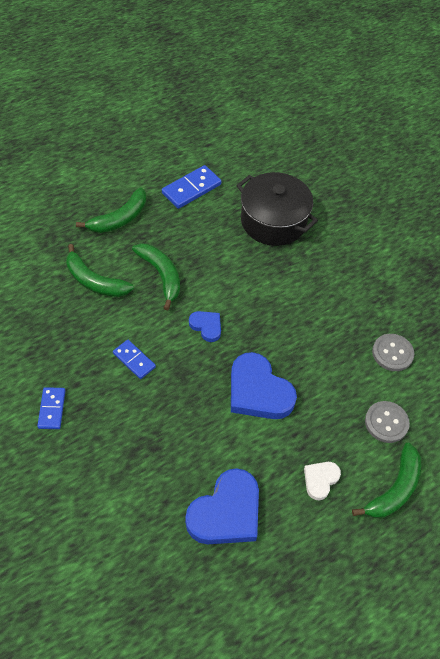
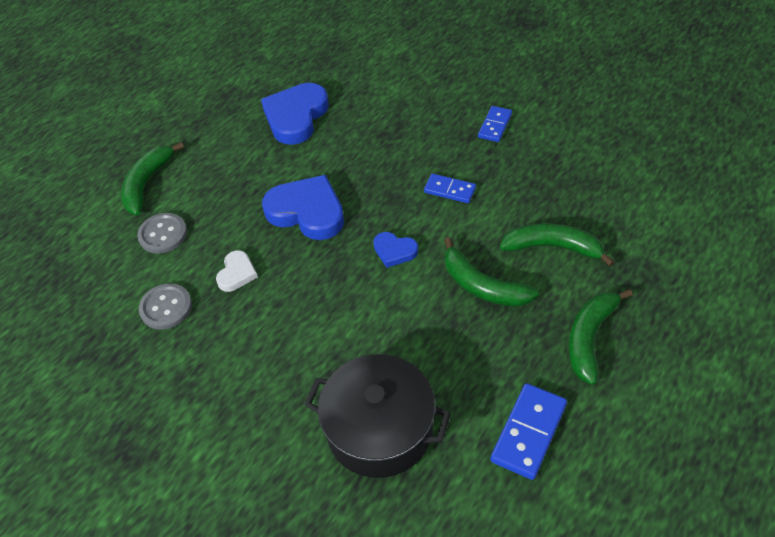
camera: 165 degrees right, 5 degrees down
blue domino [37,387,65,429] -> blue domino turned 45 degrees clockwise [478,106,512,142]
white heart [304,462,341,500] -> white heart moved to [216,250,258,292]

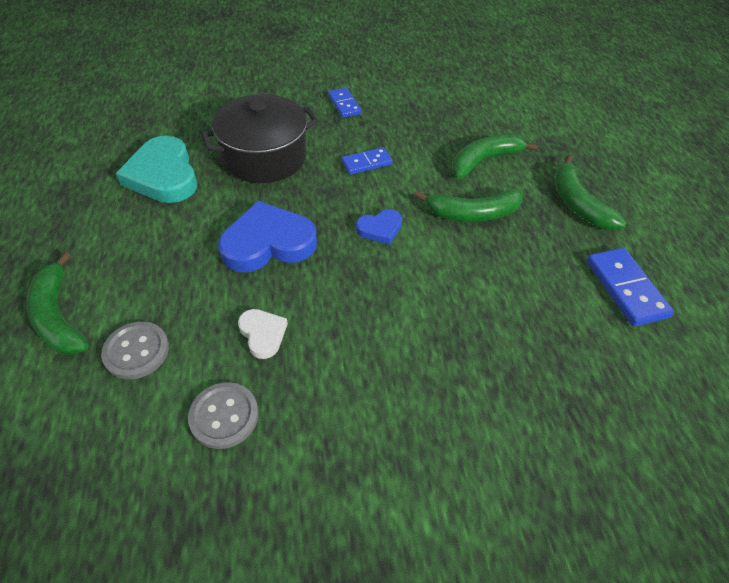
camera: 50 degrees left, 0 degrees up
blue heart [261,83,329,145] -> turquoise heart [116,136,197,203]
black pot [304,354,451,478] -> black pot moved to [201,94,319,183]

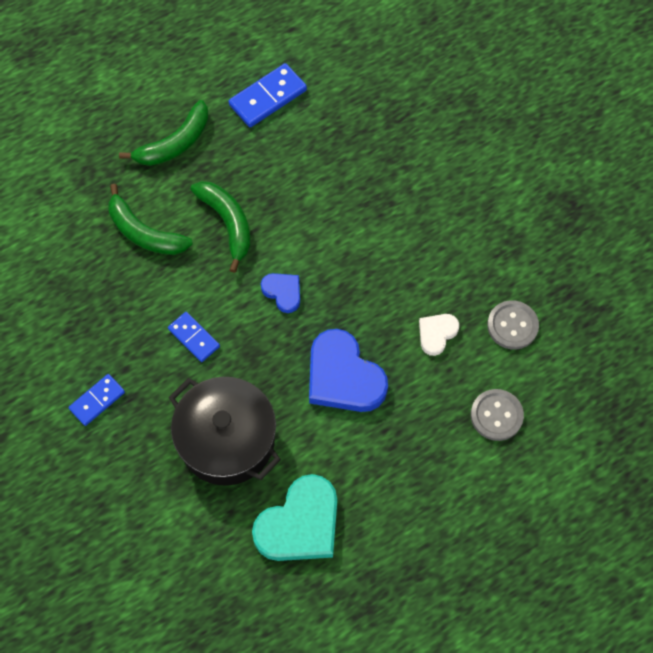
camera: 110 degrees left, 15 degrees up
green banana [26,252,89,355] -> none

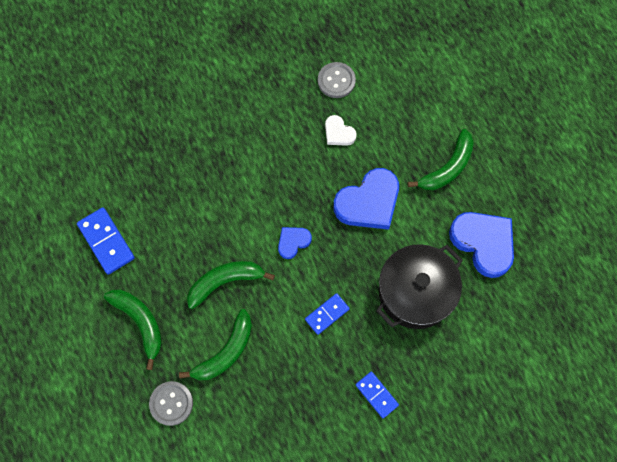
camera: 85 degrees left, 5 degrees up
turquoise heart [252,474,337,561] -> blue heart [449,212,514,278]
grey button [471,389,524,441] -> grey button moved to [149,381,193,426]
none -> green banana [408,129,474,190]

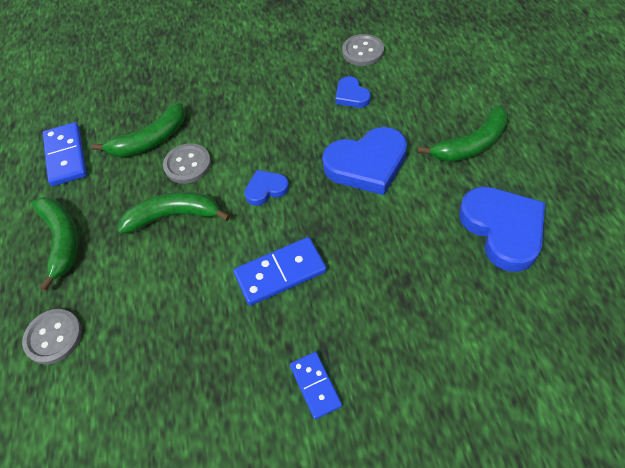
camera: 20 degrees right, 15 degrees down
green banana [179,309,252,380] -> green banana moved to [91,102,185,157]
blue domino [305,293,350,335] -> blue domino [233,237,327,306], size x1.56
white heart [325,115,357,146] -> blue heart [335,76,371,108]
black pot [376,244,463,329] -> none
none -> grey button [163,143,211,184]

